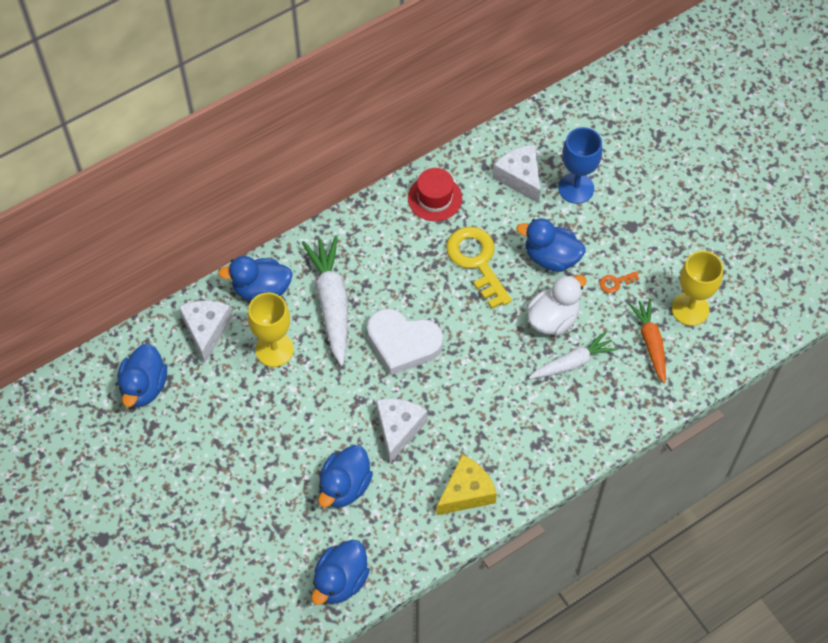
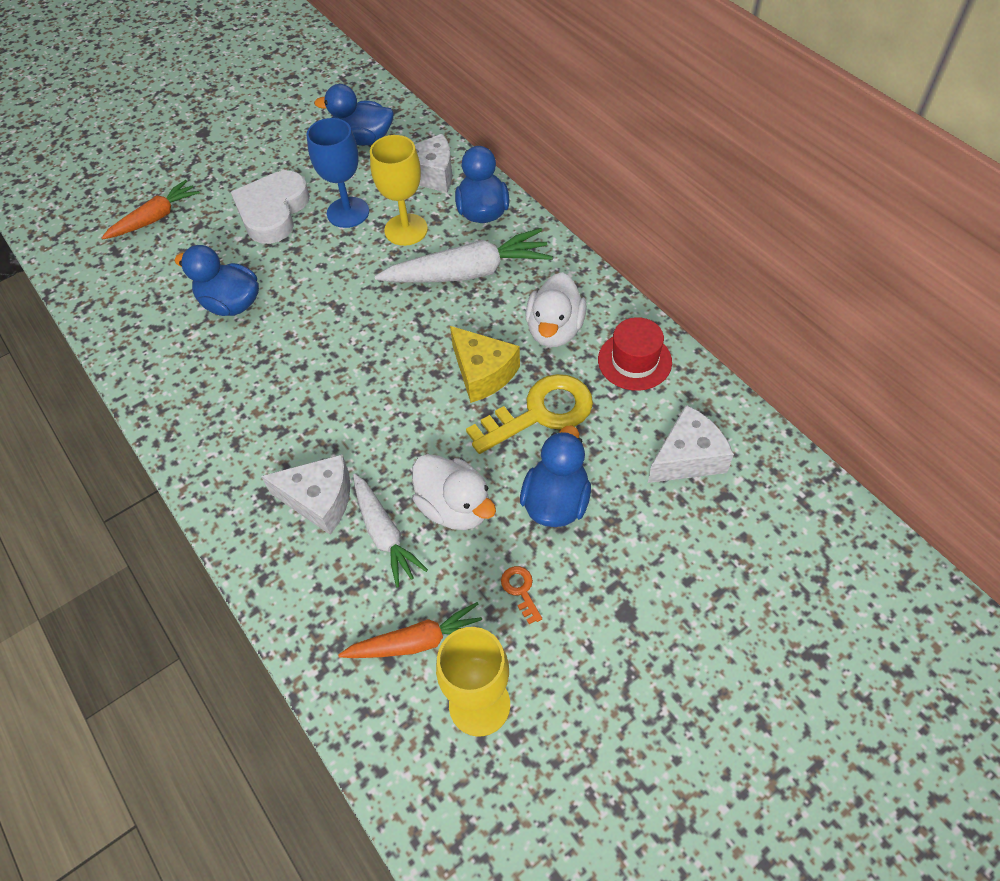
camera: 90 degrees right, 5 degrees down
blue duck [311,540,370,605] -> none
white heart [367,308,443,375] -> white heart moved to [231,171,310,244]
white cheese [376,398,428,463] -> white cheese moved to [261,454,350,535]
yellow cheese [436,454,497,515] -> yellow cheese moved to [450,326,520,403]
blue goblet [558,127,602,204] -> blue goblet moved to [306,118,369,228]
none -> orange carrot [101,180,200,239]
none -> white duck [525,272,587,347]

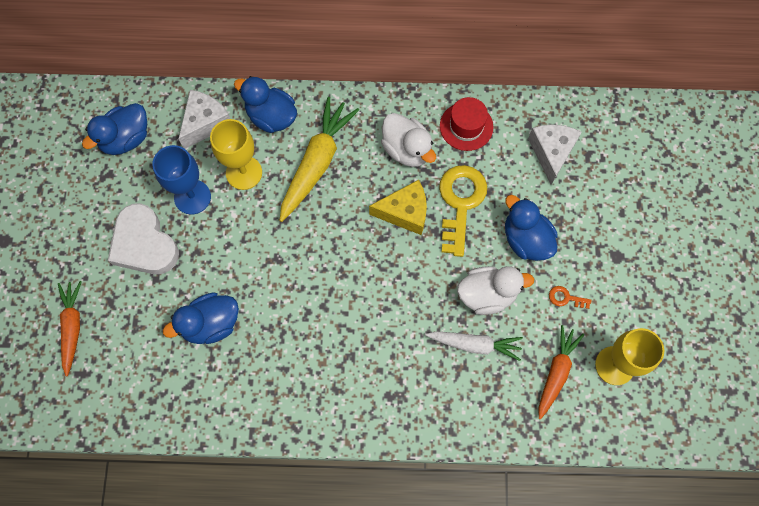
camera: 55 degrees left, 15 degrees up
white cheese [261,454,350,535] -> none
white carrot [374,228,553,283] -> yellow carrot [279,97,359,222]

